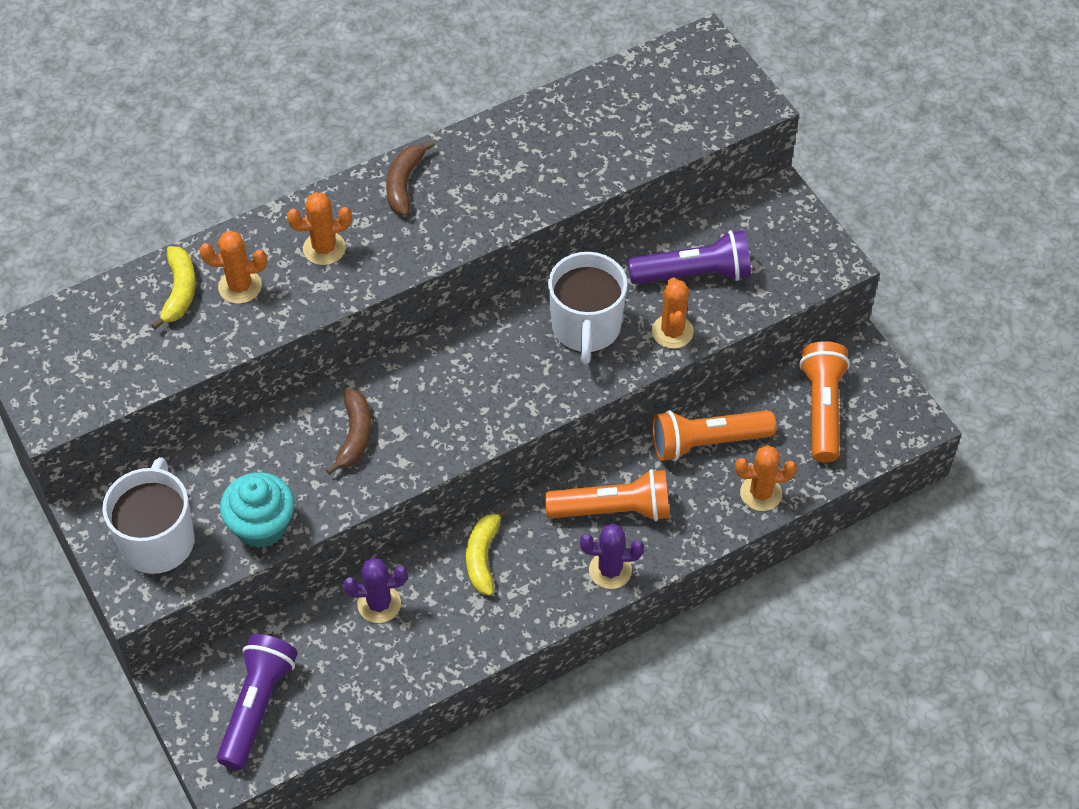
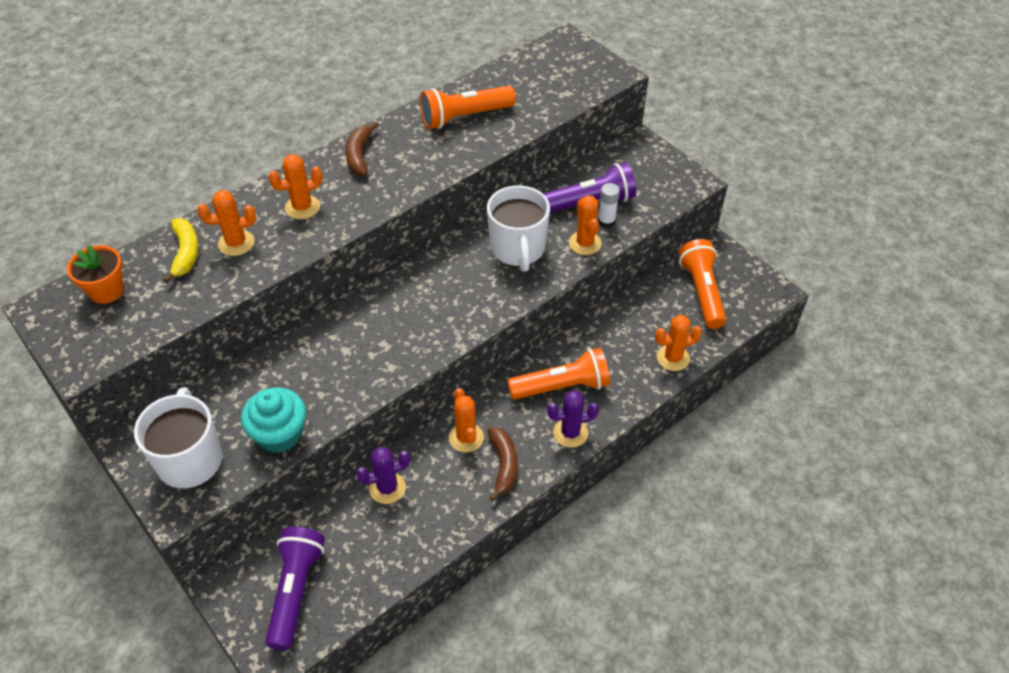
camera: 10 degrees left, 5 degrees down
brown banana [326,389,371,475] -> brown banana moved to [487,427,518,501]
yellow banana [466,507,509,596] -> orange cactus [449,388,484,453]
orange flashlight [652,410,776,461] -> orange flashlight moved to [420,86,516,129]
none -> orange flower pot [67,245,124,304]
none -> white glue stick [598,183,620,228]

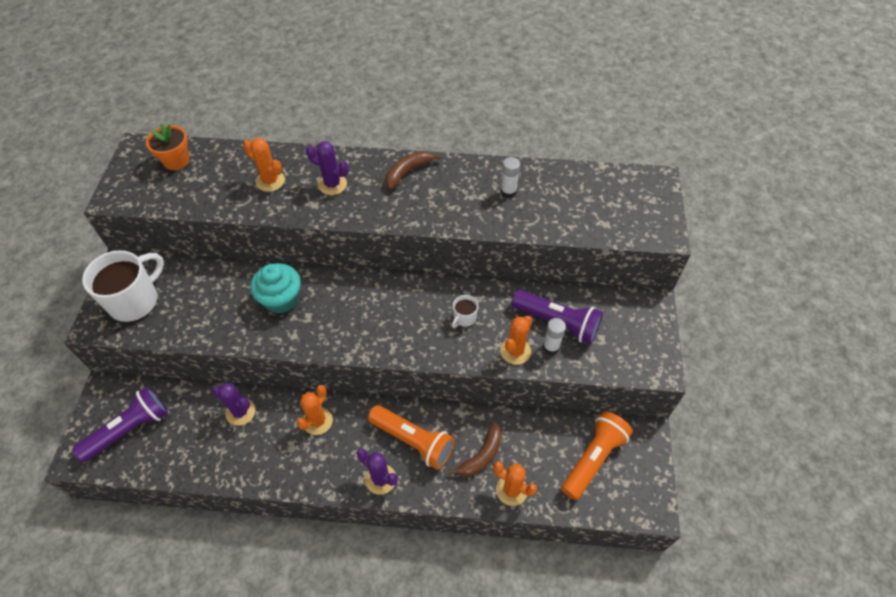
camera: 45 degrees right, 5 degrees up
yellow banana [163,218,199,283] -> none
turquoise cupcake [241,388,306,453] -> turquoise cupcake moved to [250,263,301,314]
orange cactus [268,154,323,219] -> purple cactus [306,141,349,195]
orange flashlight [420,86,516,129] -> white glue stick [501,157,520,198]
white mug [487,185,550,272] -> white mug [452,295,478,328], size x0.45
brown banana [487,427,518,501] -> brown banana moved to [448,422,502,476]

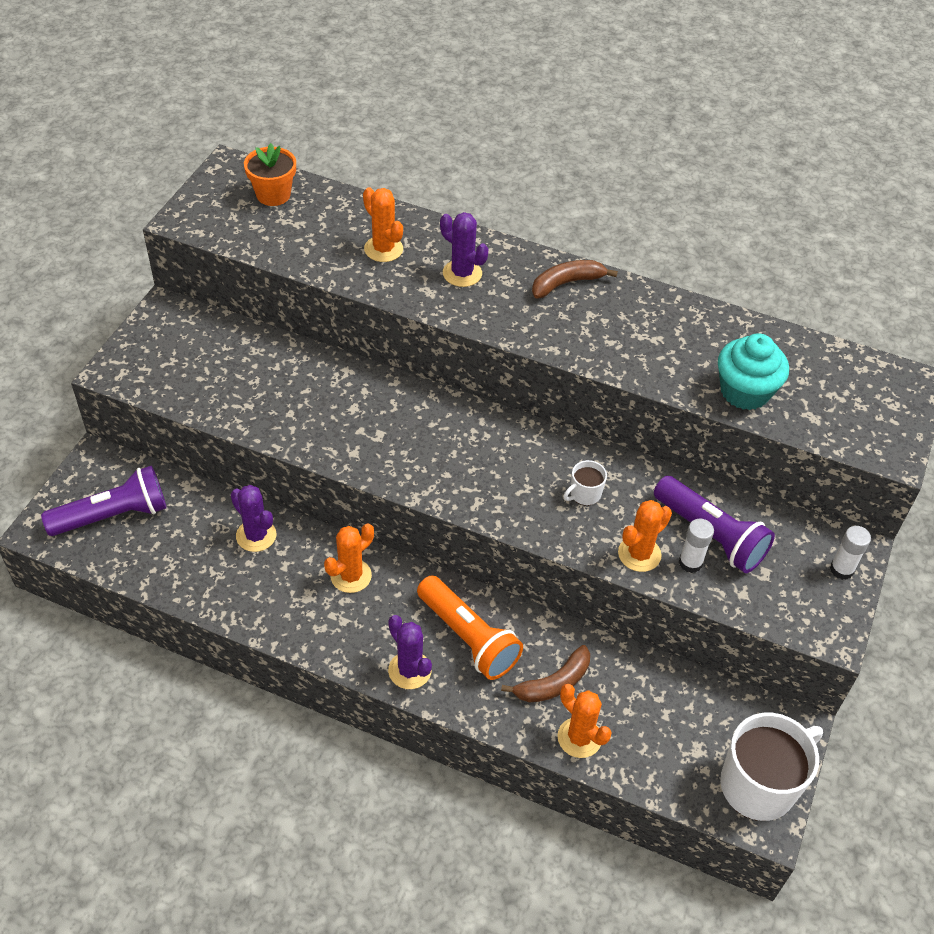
camera: 15 degrees right, 5 degrees down
white mug [82,250,164,322] -> white mug moved to [720,713,823,821]
turquoise cupcake [250,263,301,314] -> turquoise cupcake moved to [718,333,789,410]
white glue stick [501,157,520,198] -> white glue stick moved to [830,526,871,580]
orange flashlight [561,411,633,500] -> none

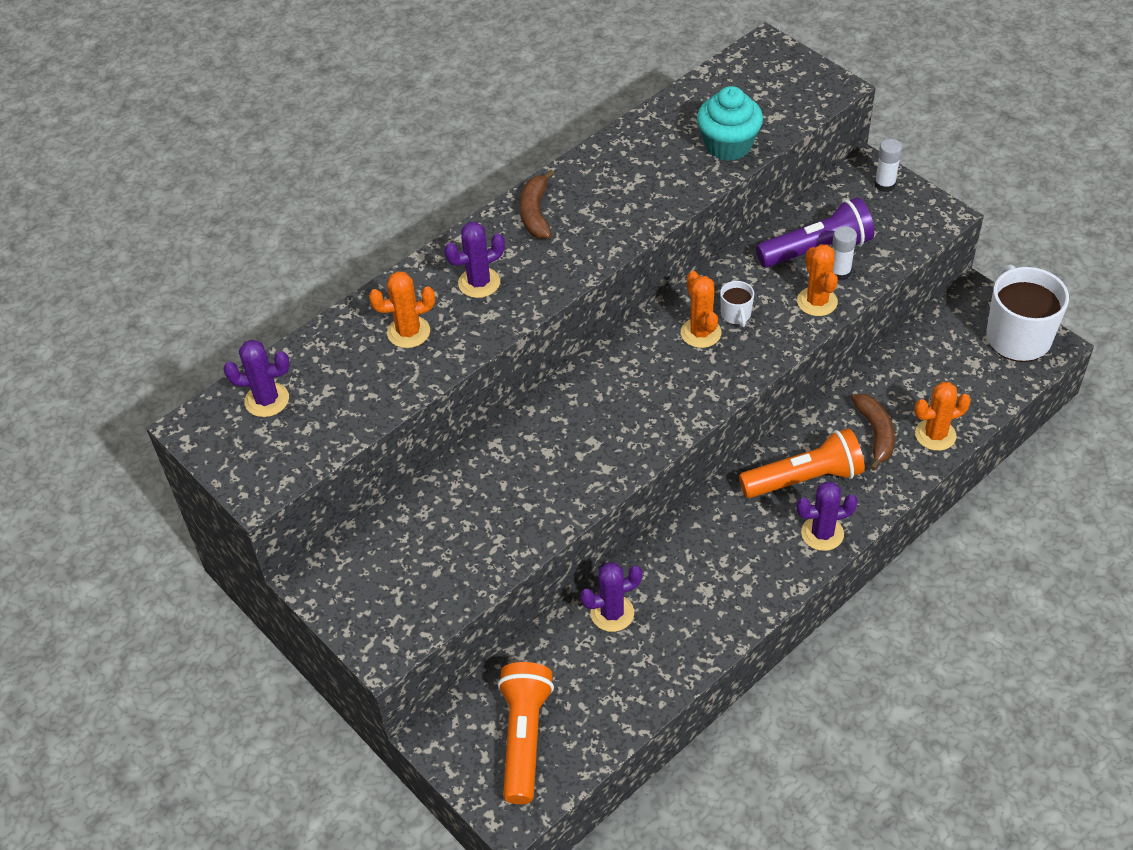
camera: 60 degrees left, 0 degrees up
purple flashlight [41,465,167,536] -> orange flashlight [498,662,554,804]
orange flower pot [244,143,296,206] -> purple cactus [223,340,290,417]
orange cactus [324,523,374,593] -> orange cactus moved to [681,271,721,348]

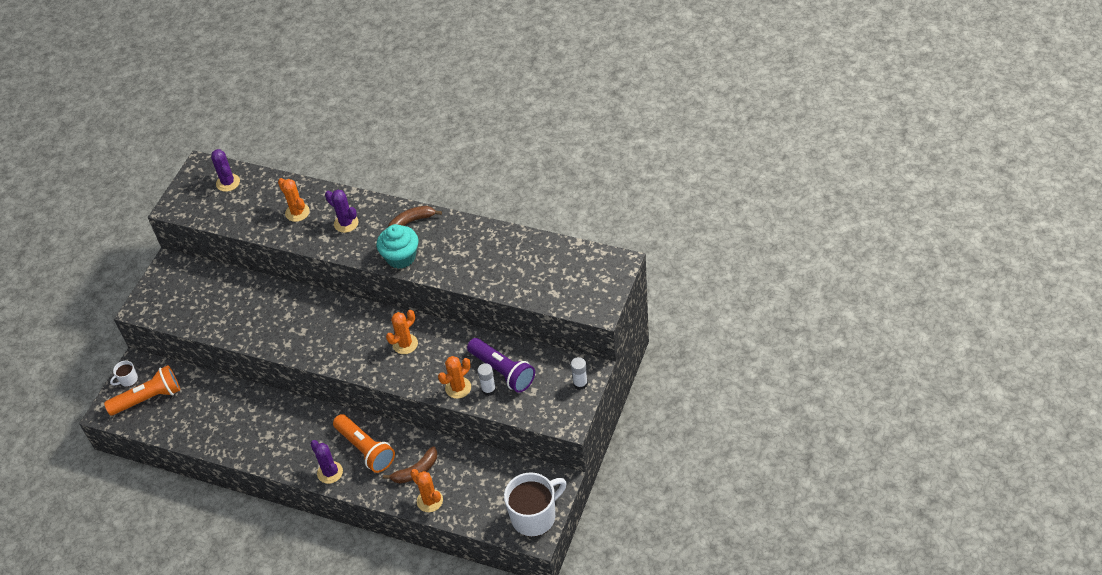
camera: 65 degrees right, 0 degrees up
purple cactus [580,563,643,632] -> none
turquoise cupcake [697,86,763,161] -> turquoise cupcake moved to [377,224,418,269]
white mug [720,281,754,327] -> white mug moved to [110,361,138,387]

